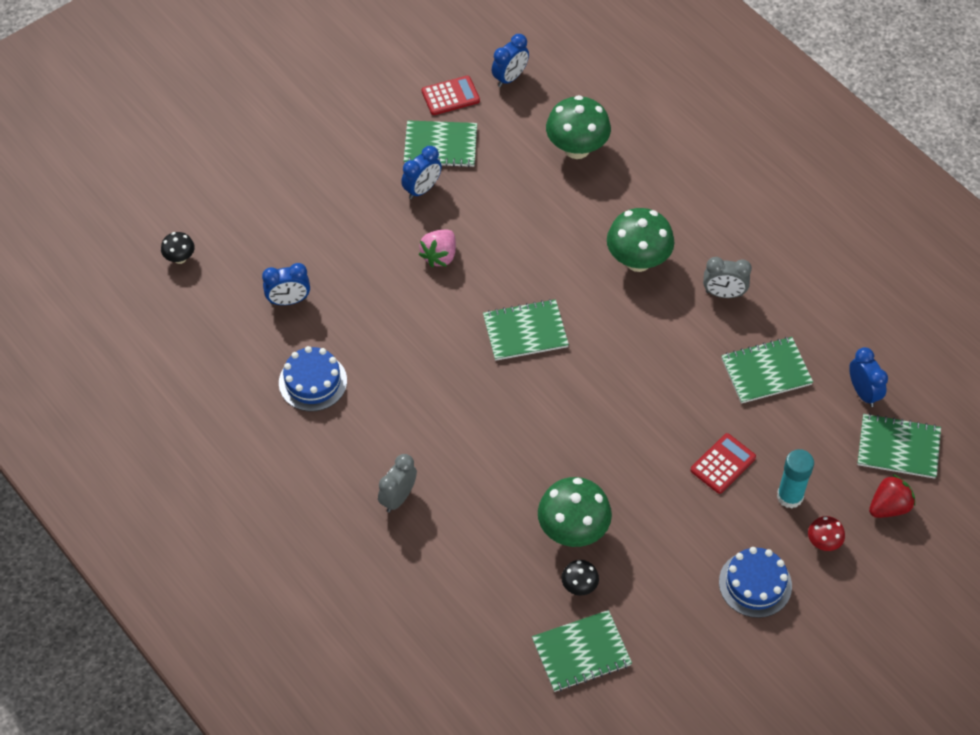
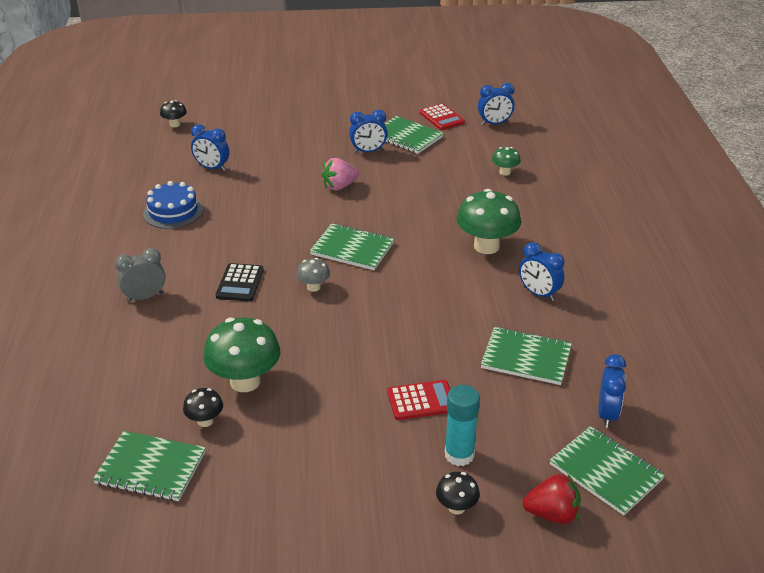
camera: 35 degrees right, 20 degrees down
red calculator [422,76,480,115] -> red calculator turned 45 degrees clockwise [420,104,465,130]
green mushroom [546,95,611,159] -> green mushroom [492,147,521,176], size x0.50
grey clock [703,257,752,298] -> blue clock [519,242,564,301]
blue cake [719,547,792,618] -> none
red mushroom [808,516,845,551] -> black mushroom [436,472,480,515]
none -> black calculator [216,263,264,302]
none -> grey mushroom [296,258,330,292]

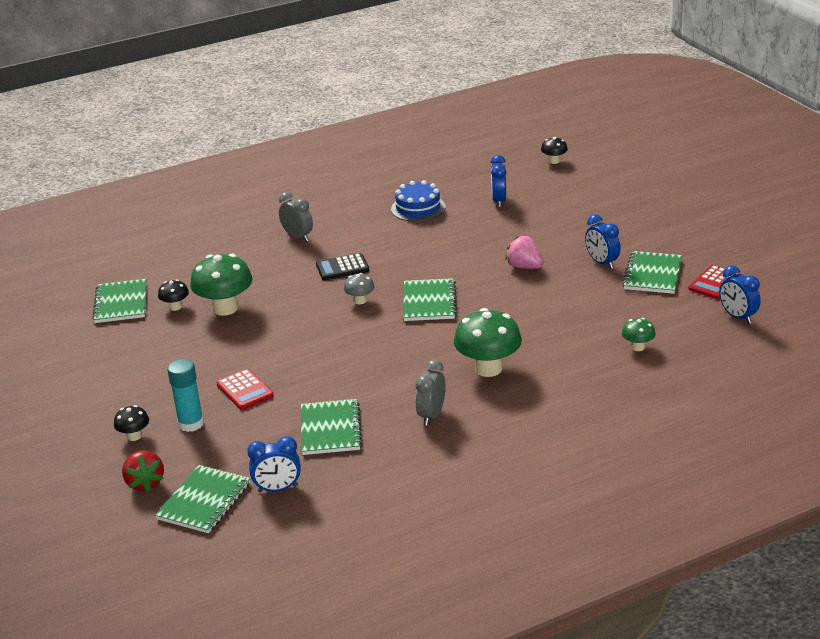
camera: 70 degrees right, 5 degrees down
blue clock [519,242,564,301] -> grey clock [415,359,446,426]

